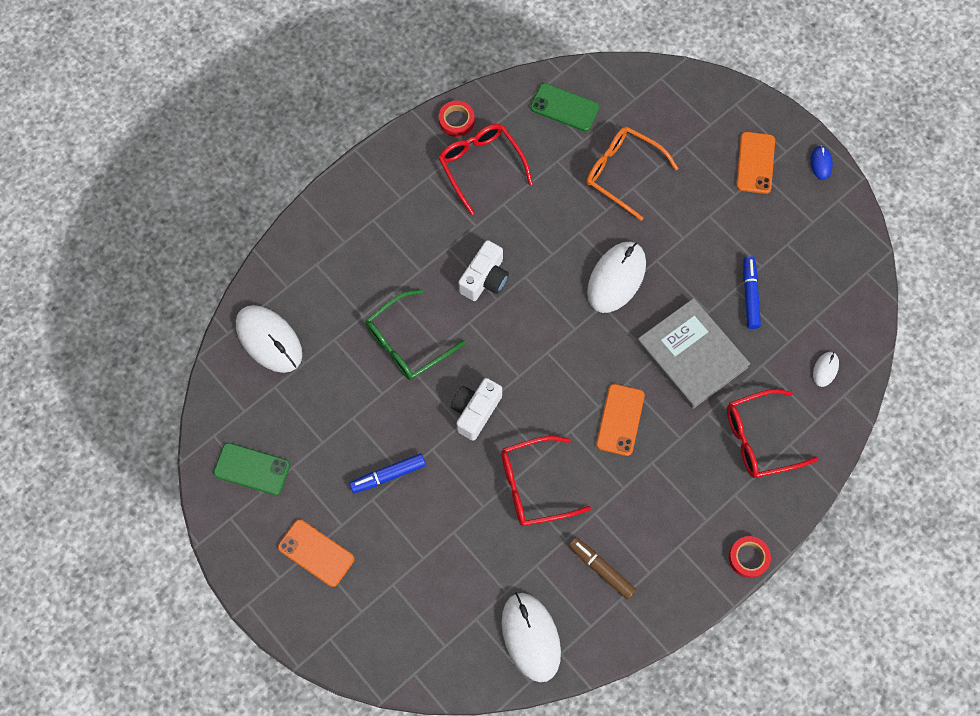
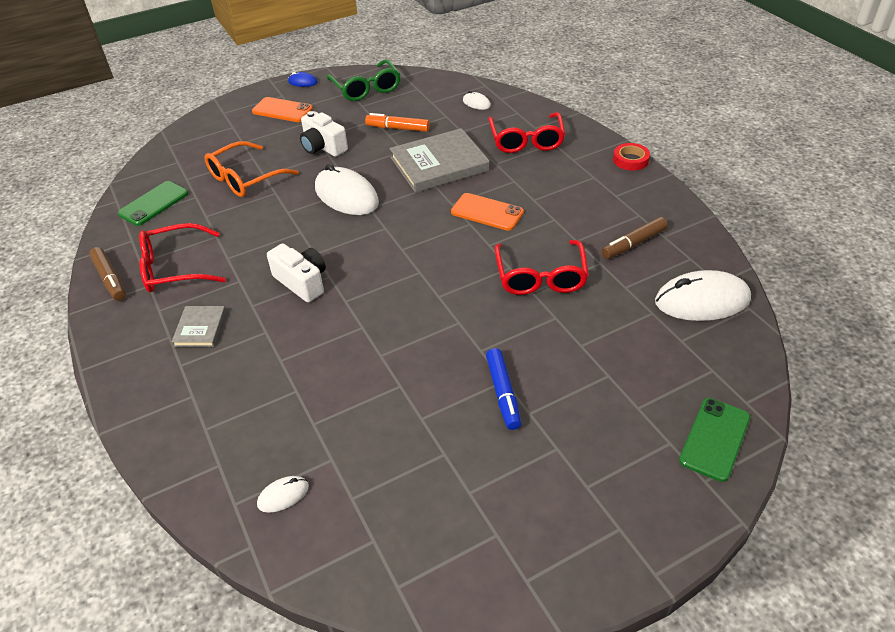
camera: 75 degrees left, 25 degrees down
green phone [213,443,290,495] -> green phone moved to [679,398,750,482]
white mouse [236,305,302,373] -> white mouse [257,476,309,513], size x0.46
orange phone [278,519,354,587] -> none
green glasses [365,289,466,380] -> green glasses moved to [327,59,400,101]
red tape [439,101,475,137] -> brown marker [89,247,126,301]
white camera [451,378,502,441] -> white camera moved to [300,111,348,157]
blue marker [743,256,761,329] -> orange marker [365,113,430,132]
none -> grey book [172,306,226,347]

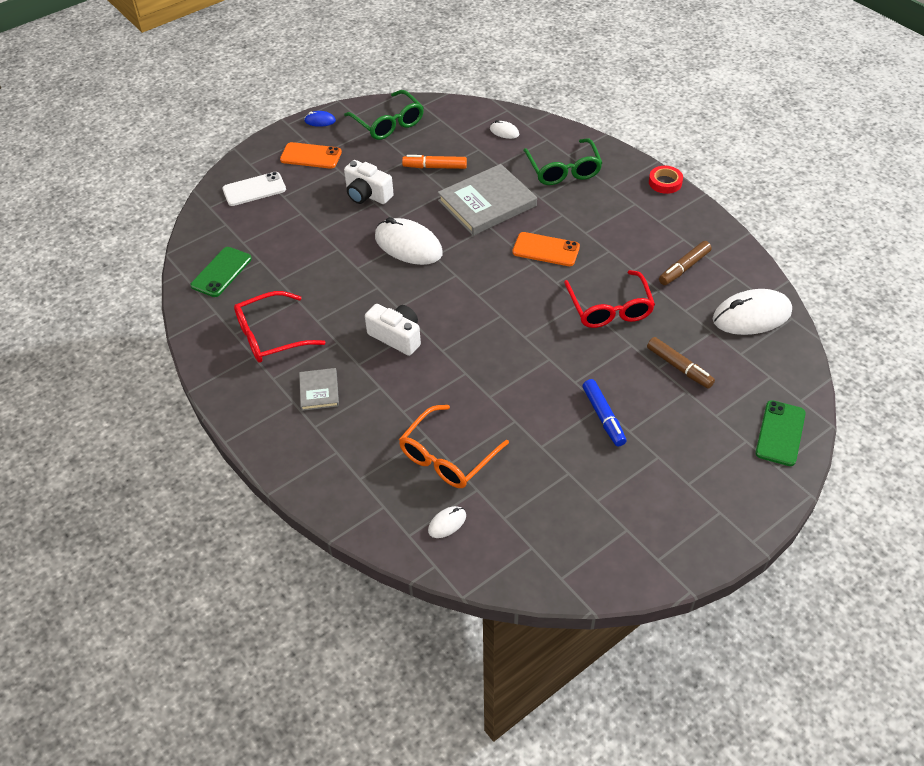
camera: 10 degrees left, 5 degrees up
brown marker [89,247,126,301] -> brown marker moved to [647,337,715,389]
orange glasses [205,141,299,197] -> orange glasses moved to [399,405,509,488]
red glasses [489,112,565,153] -> green glasses [523,138,602,185]
none -> white phone [223,172,286,206]

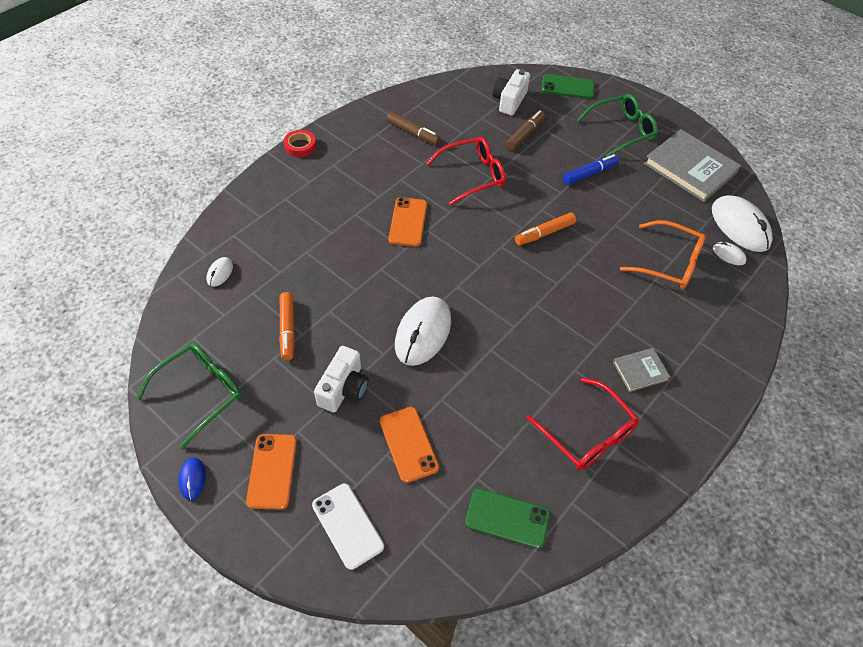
camera: 105 degrees left, 5 degrees up
white camera [365,304,421,356] -> white camera moved to [493,69,530,115]
grey book [438,164,537,236] -> grey book moved to [644,129,741,202]
green glasses [523,138,602,185] -> green glasses moved to [577,94,658,157]
white mouse [713,289,792,335] -> white mouse moved to [712,195,773,252]
none -> orange phone [380,407,439,483]
none -> orange marker [515,213,576,245]

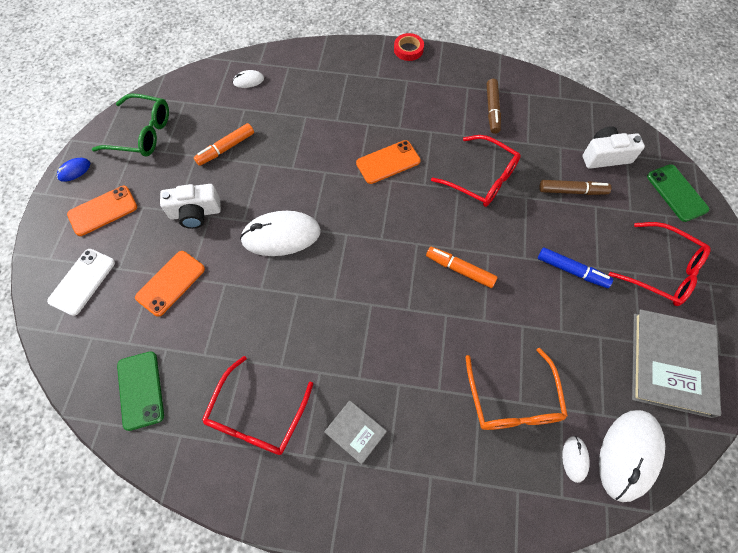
camera: 60 degrees right, 10 degrees up
green glasses [577,94,658,157] -> red glasses [609,222,711,306]

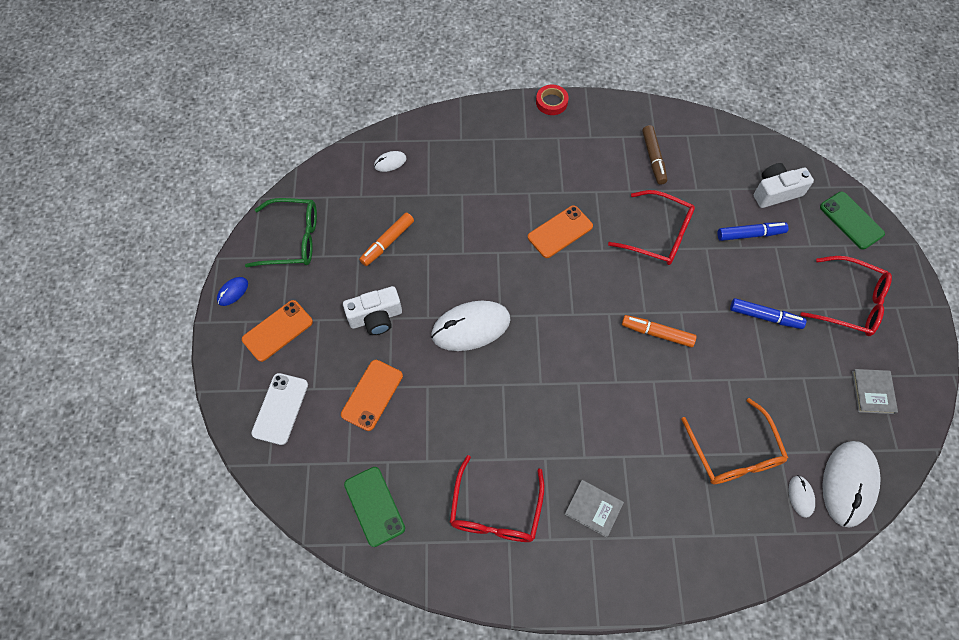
camera: 10 degrees left, 0 degrees up
brown marker [539,180,611,195] -> blue marker [717,222,789,241]
grey book [632,309,721,418] -> grey book [852,369,898,414], size x0.50

